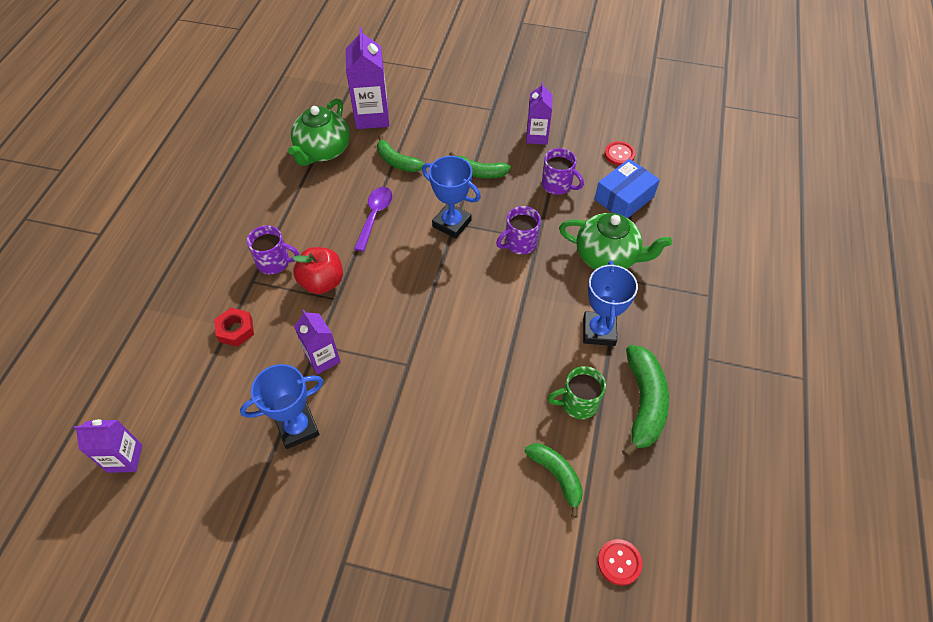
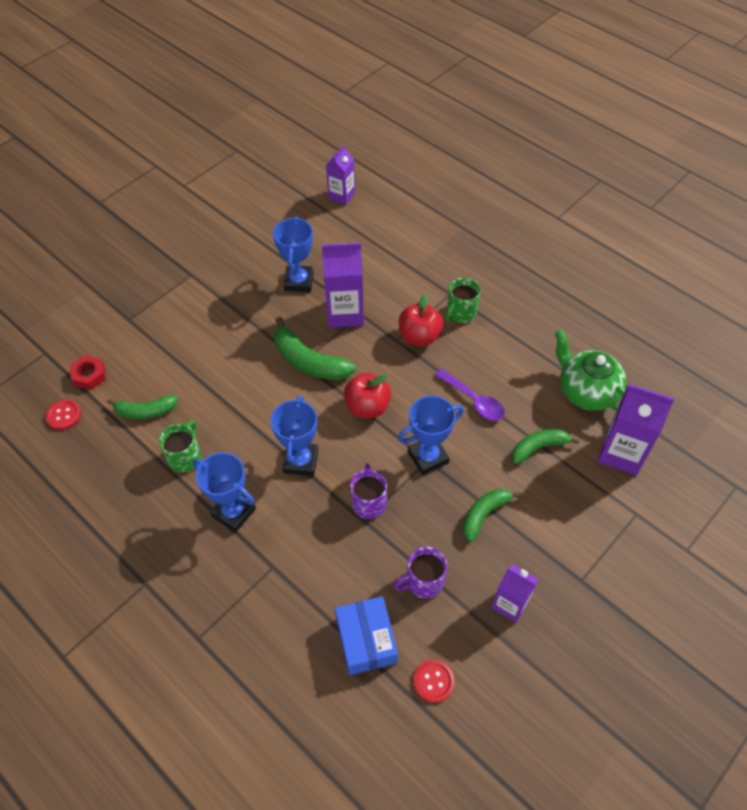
camera: 120 degrees right, 0 degrees up
red nut [214,308,254,347] -> red nut moved to [70,355,106,390]
purple mug [247,226,300,275] -> green mug [446,277,481,323]
purple carton [294,310,341,375] -> purple carton [322,243,364,328], size x1.58
green teapot [559,213,672,270] -> none
green banana [622,345,669,458] -> green banana moved to [275,317,356,380]
none -> blue trophy [270,395,318,476]
none -> red apple [344,373,391,418]

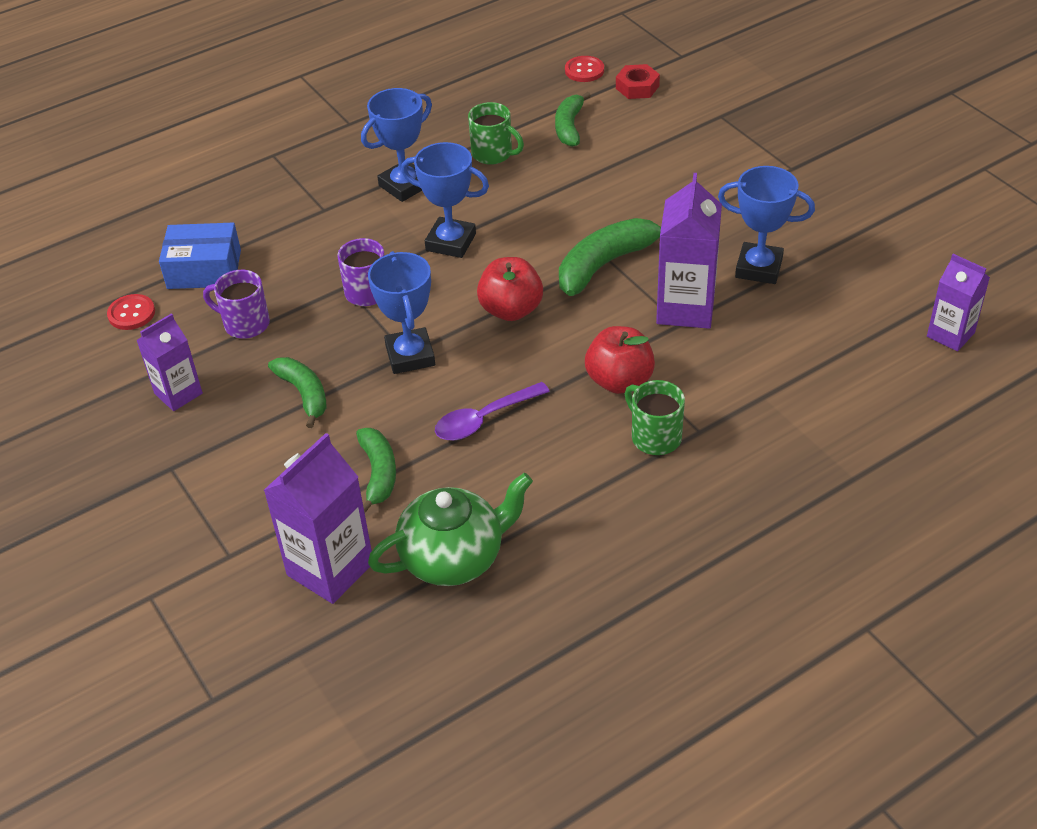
camera: 105 degrees right, 10 degrees down
purple mug [393,547,447,598] -> purple mug turned 60 degrees counterclockwise [203,270,270,338]

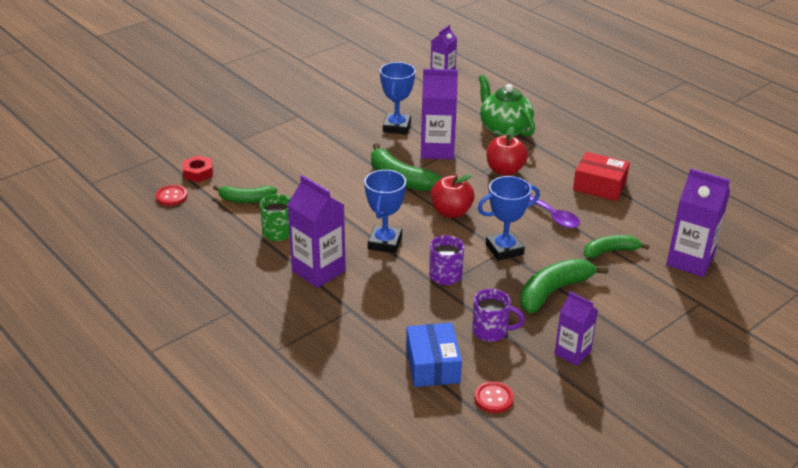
camera: 100 degrees left, 10 degrees down
purple mug [203,270,270,338] -> purple mug turned 90 degrees counterclockwise [472,289,525,342]
green banana [268,357,327,428] -> green banana [520,259,608,313], size x1.53
blue trophy [361,88,432,202] -> purple carton [288,175,346,288]
green teapot [368,473,533,586] -> green teapot moved to [479,75,535,137]
green mug [625,380,685,455] -> none
none -> red box [573,152,630,201]

